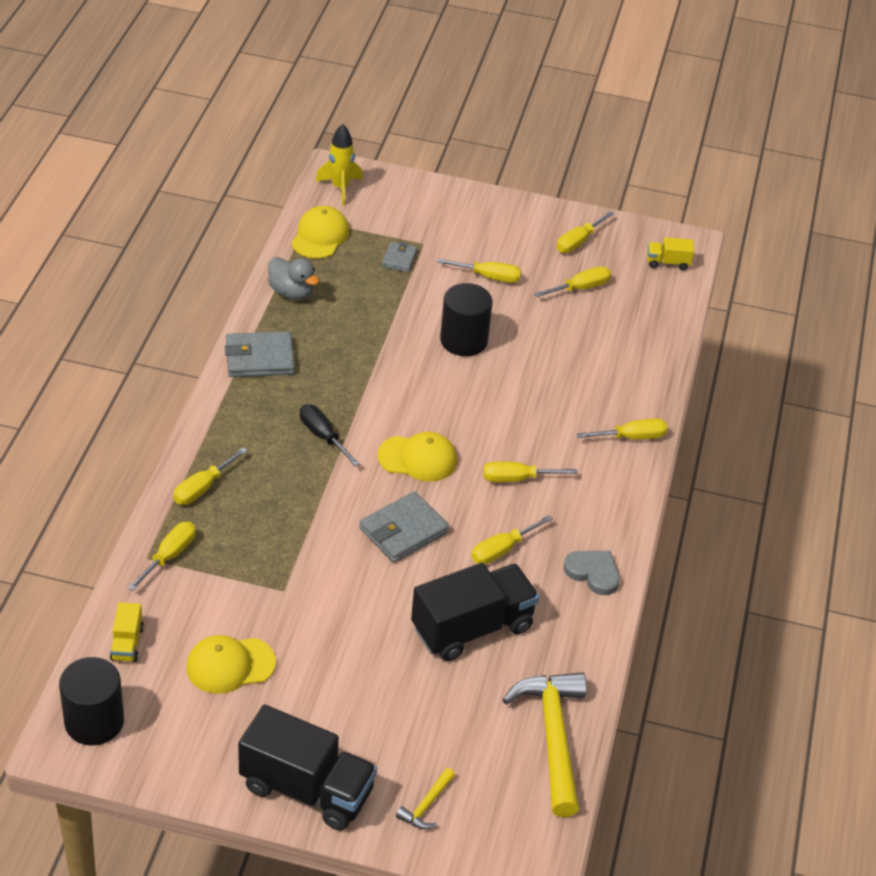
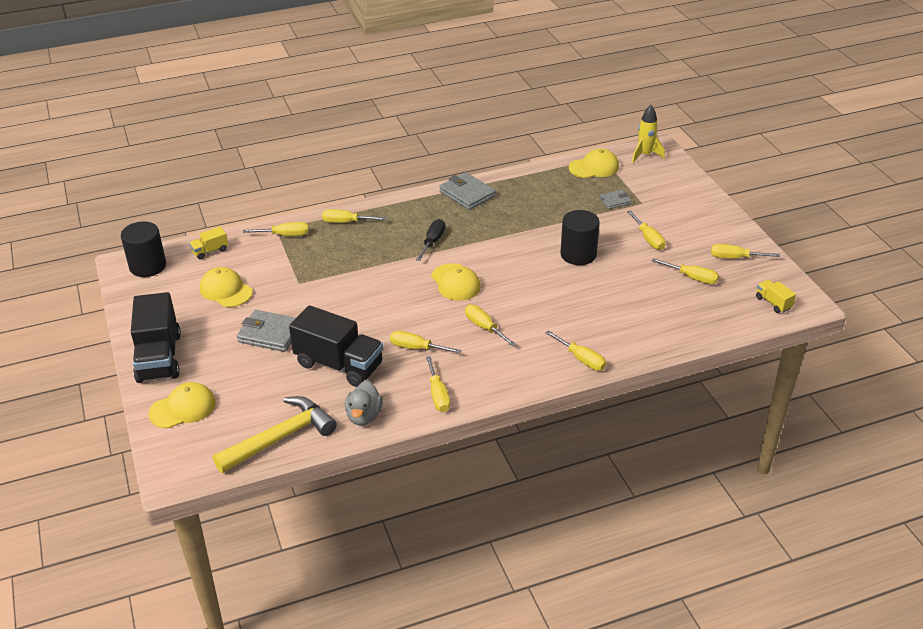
camera: 60 degrees right, 5 degrees down
grey duck [268,257,319,300] -> grey duck moved to [345,380,383,426]
grey wallet [359,491,449,563] -> grey wallet moved to [237,310,296,352]
yellow hammer [396,768,455,829] -> yellow cap [148,382,216,429]
grey heart [564,551,620,595] -> yellow screwdriver [426,356,450,412]

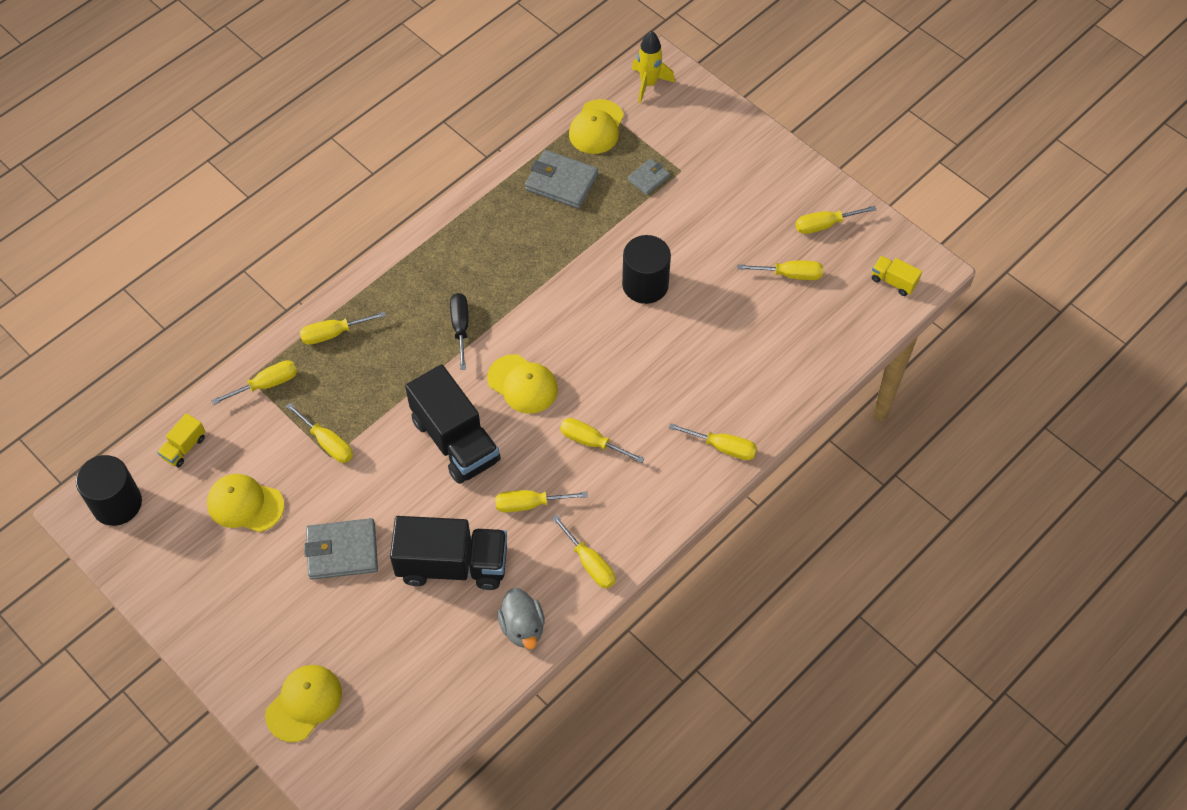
camera: 25 degrees left, 20 degrees up
black truck [131,292,181,383] -> black truck moved to [405,364,501,484]
yellow hammer [213,396,337,473] -> none
grey wallet [439,172,496,210] -> grey wallet moved to [525,150,598,209]
yellow cap [569,148,619,178] -> yellow cap turned 150 degrees clockwise [569,99,624,154]
yellow screwdriver [627,210,665,250] -> yellow screwdriver moved to [286,403,353,463]

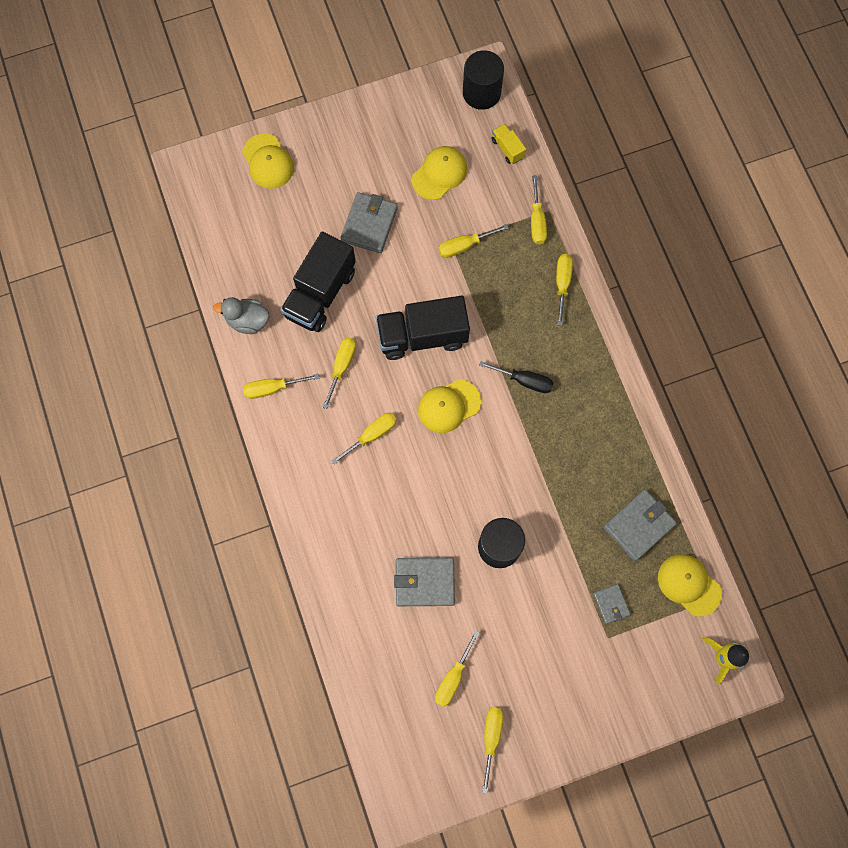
camera: 115 degrees right, 15 degrees up
yellow screwdriver [669,423,757,460] -> none
yellow truck [872,256,922,296] -> none
none -> grey wallet [394,558,455,606]

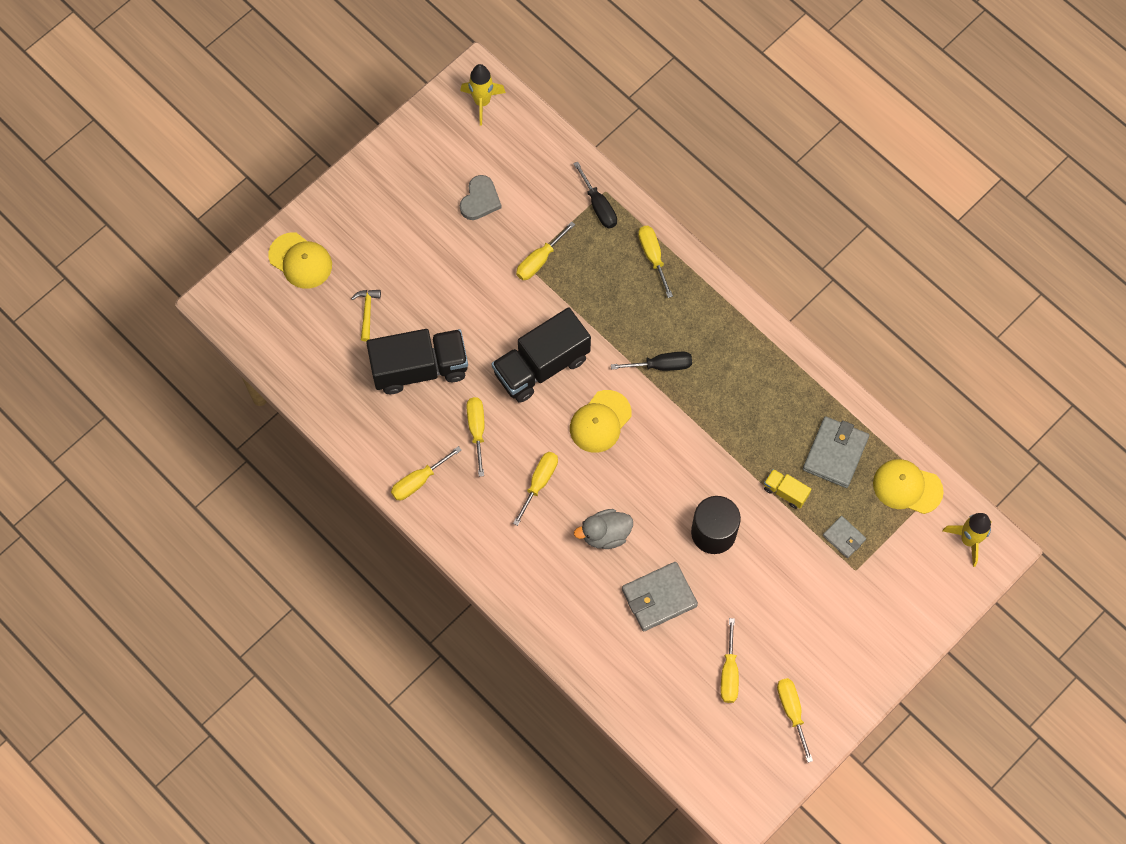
camera: 25 degrees left, 5 degrees down
grey duck [213,297,270,334] -> grey duck moved to [574,509,633,549]
black truck [280,232,356,332] -> black truck turned 105 degrees counterclockwise [366,329,468,394]
grey wallet [340,192,398,253] -> none
yellow cap [412,146,468,200] -> grey heart [460,175,502,220]
black cylinder [463,50,504,110] -> yellow rocket [461,64,506,125]
yellow truck [491,124,526,164] -> yellow truck moved to [764,469,811,509]
yellow screwdriver [531,175,547,244] -> black screwdriver [573,161,617,228]
none -> yellow hammer [351,290,381,341]

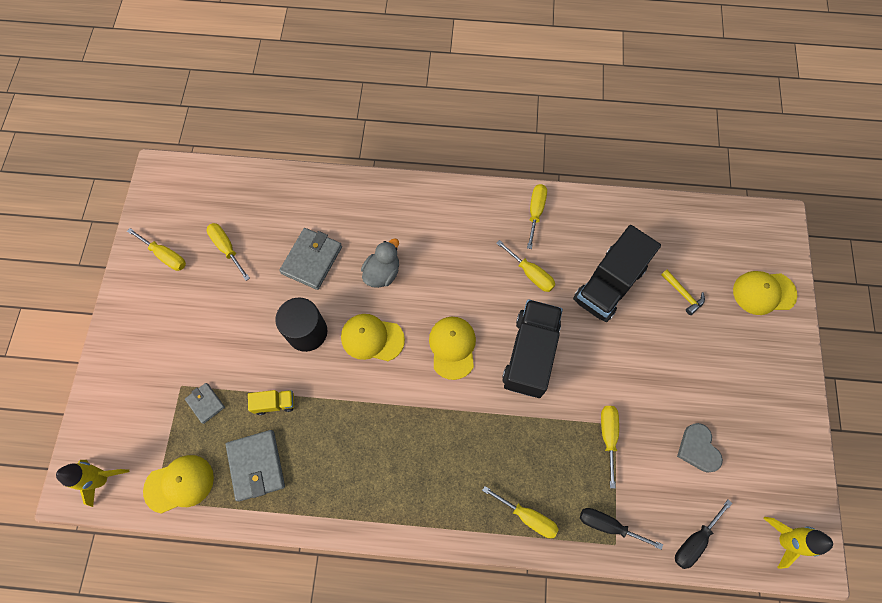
camera: 140 degrees right, 0 degrees up
yellow screwdriver [513,452,558,526] -> none
black screwdriver [611,352,692,371] -> black screwdriver moved to [675,500,732,569]
grey wallet [823,516,866,558] -> grey wallet turned 45 degrees clockwise [185,383,225,424]
none -> yellow cap [341,314,405,361]

